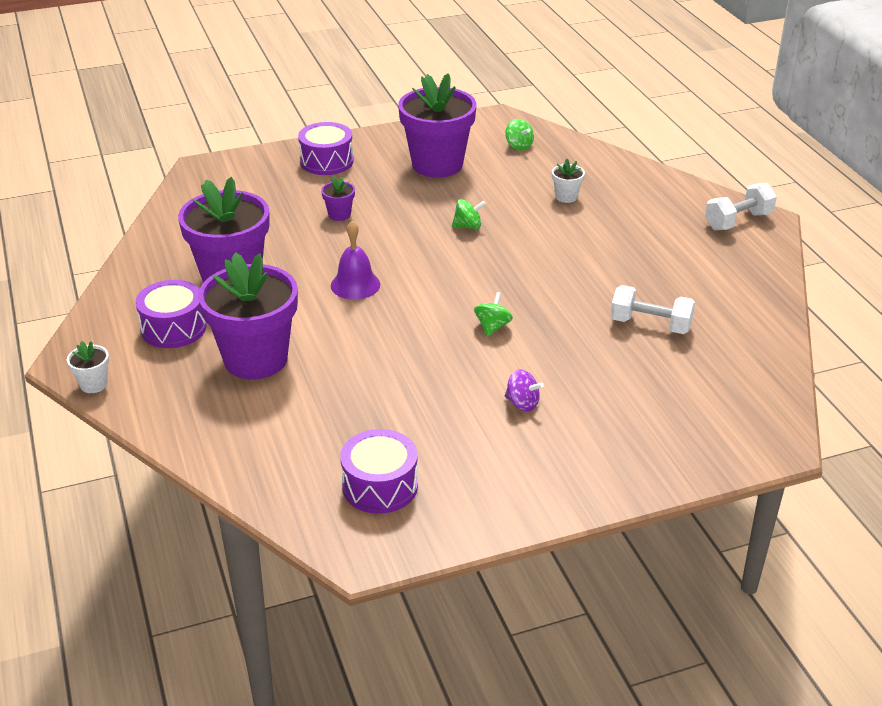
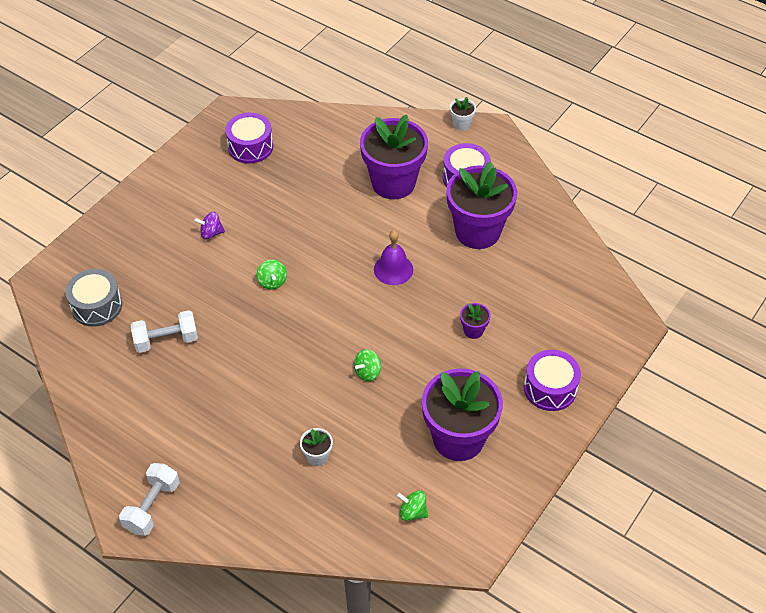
camera: 145 degrees right, 15 degrees up
none -> grey drum [65,269,122,327]

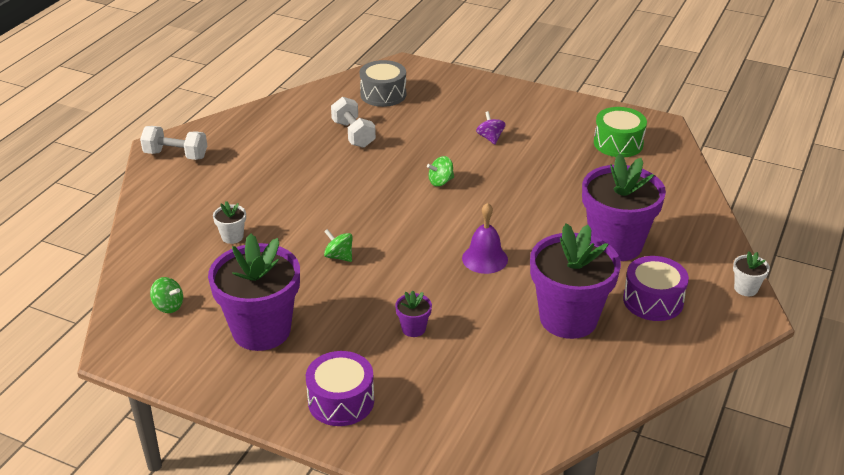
camera: 80 degrees right, 15 degrees down
purple drum [225,113,273,164] -> green drum [594,107,647,157]
green spinning top [397,490,428,521] -> green spinning top turned 105 degrees clockwise [150,277,183,313]

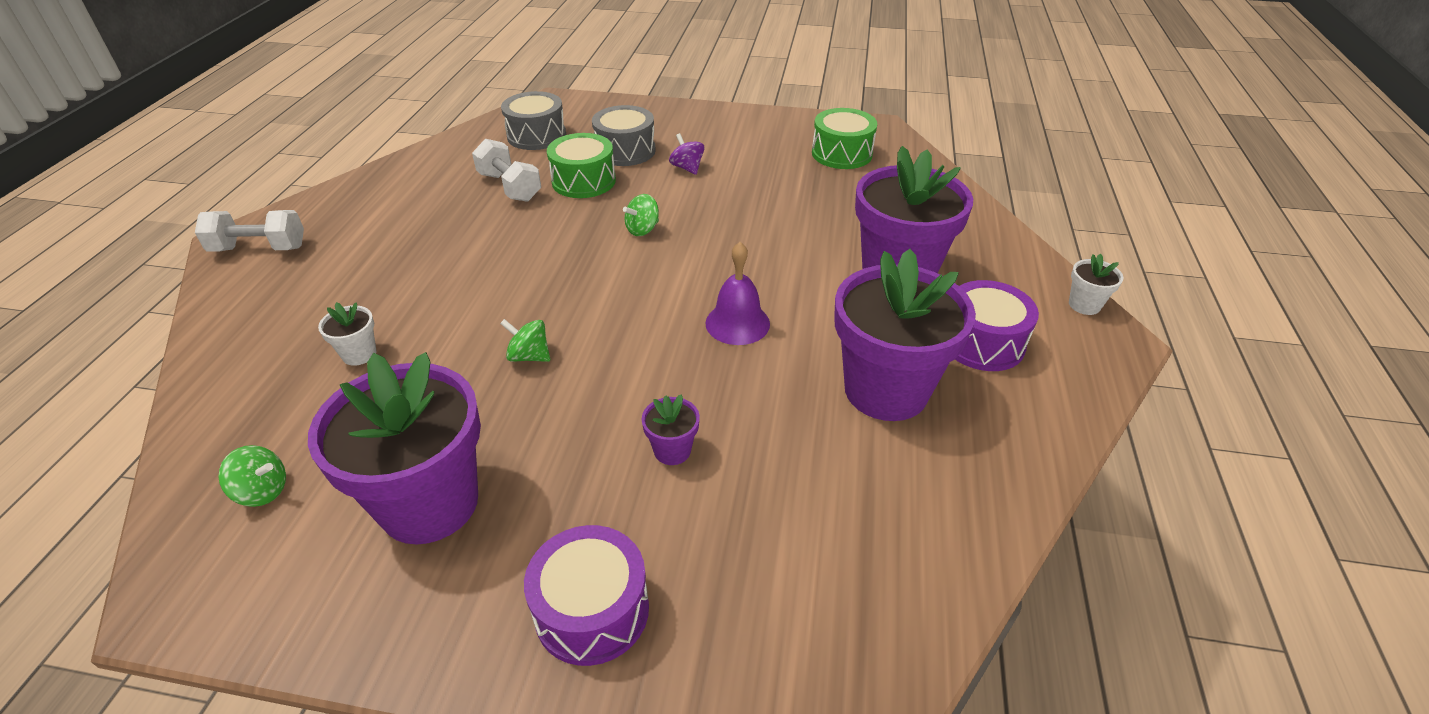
camera: 15 degrees left, 5 degrees up
none -> green drum [547,133,616,198]
none -> grey drum [592,105,656,166]

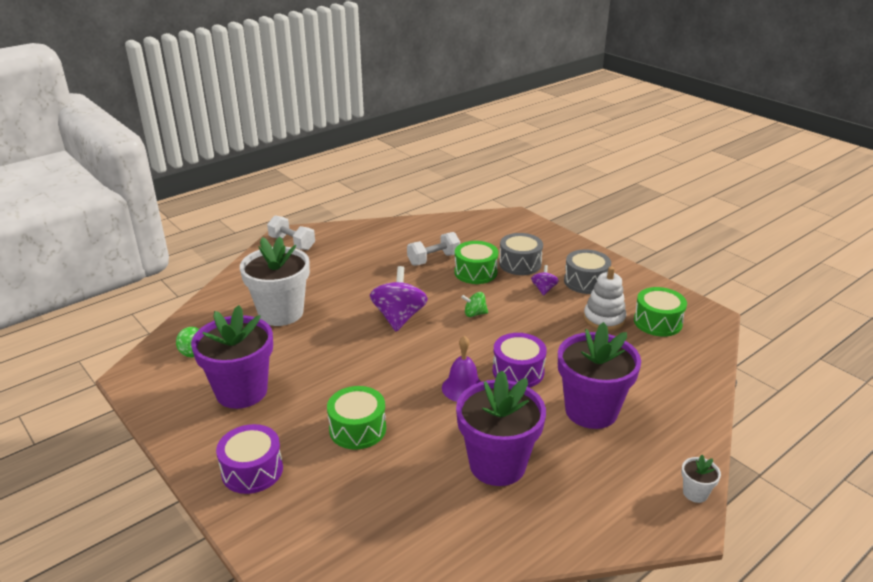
camera: 40 degrees right, 10 degrees down
white flower pot [318,302,377,366] -> white flower pot [240,237,310,326], size x2.42
white dumbbell [472,139,541,202] -> white dumbbell turned 60 degrees clockwise [407,232,460,266]
green spinning top [500,319,550,362] -> none
grey drum [501,91,566,150] -> grey drum moved to [564,249,611,294]
purple flower pot [641,394,700,465] -> green drum [327,386,386,450]
purple drum [955,280,1039,371] -> purple drum moved to [493,333,547,387]
none -> purple spinning top [370,266,428,331]
none -> white stacking toy [583,267,626,331]

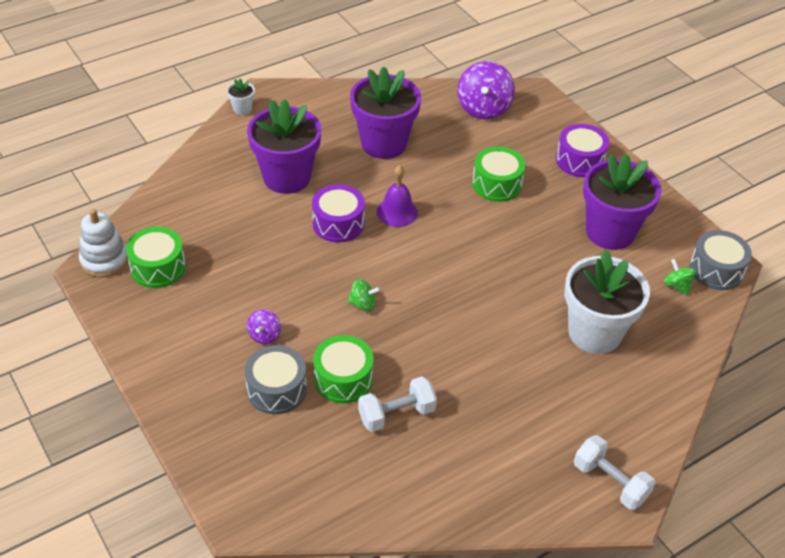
camera: 175 degrees left, 15 degrees up
purple spinning top [370,266,428,331] -> purple spinning top moved to [457,61,515,119]
grey drum [564,249,611,294] -> grey drum moved to [689,230,752,290]
white stacking toy [583,267,626,331] -> white stacking toy moved to [79,209,128,277]

